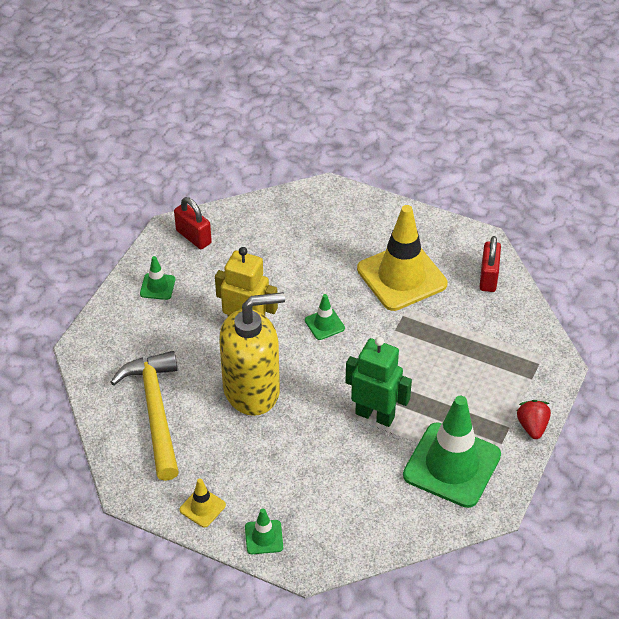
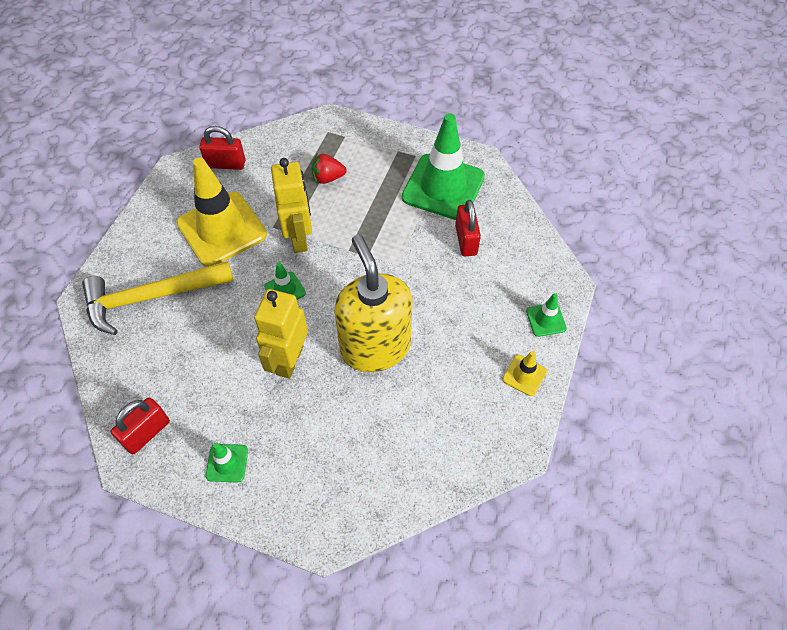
camera: 95 degrees left, 10 degrees up
yellow hammer [110,351,179,481] -> yellow hammer moved to [82,261,234,335]
green robot [345,337,412,427] -> none
red strawberry [517,400,551,439] -> red strawberry moved to [312,153,347,184]
none -> yellow robot [271,158,312,253]
none -> red padlock [455,200,481,256]

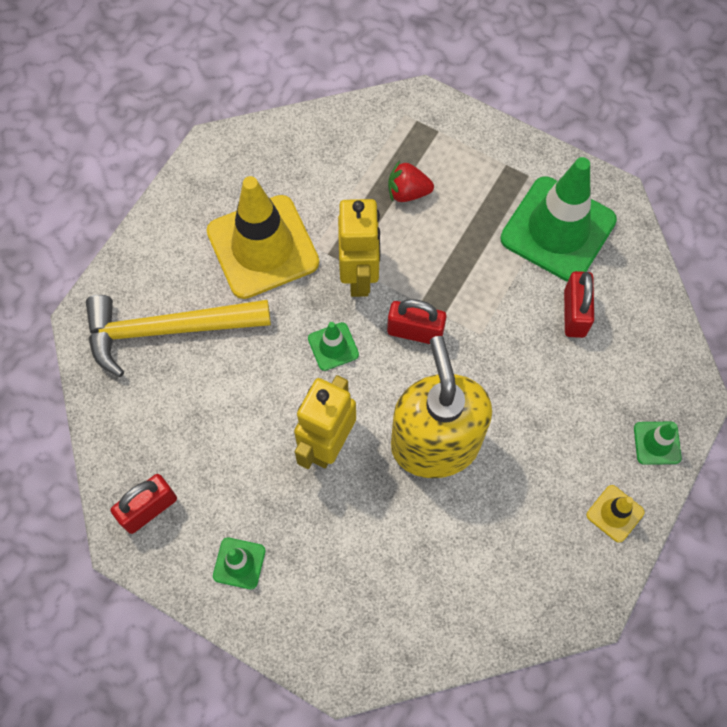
camera: 10 degrees right, 10 degrees up
red padlock [199,126,245,170] -> red padlock moved to [387,299,447,344]

